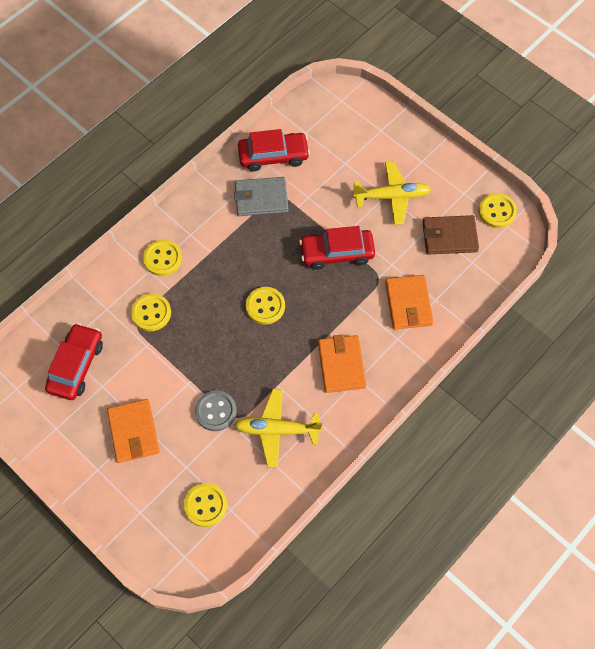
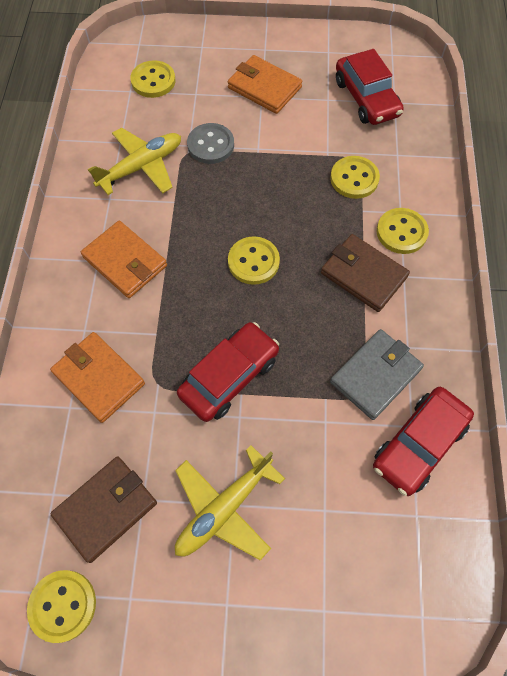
camera: 140 degrees right, 0 degrees up
none -> brown wallet [321,234,410,312]

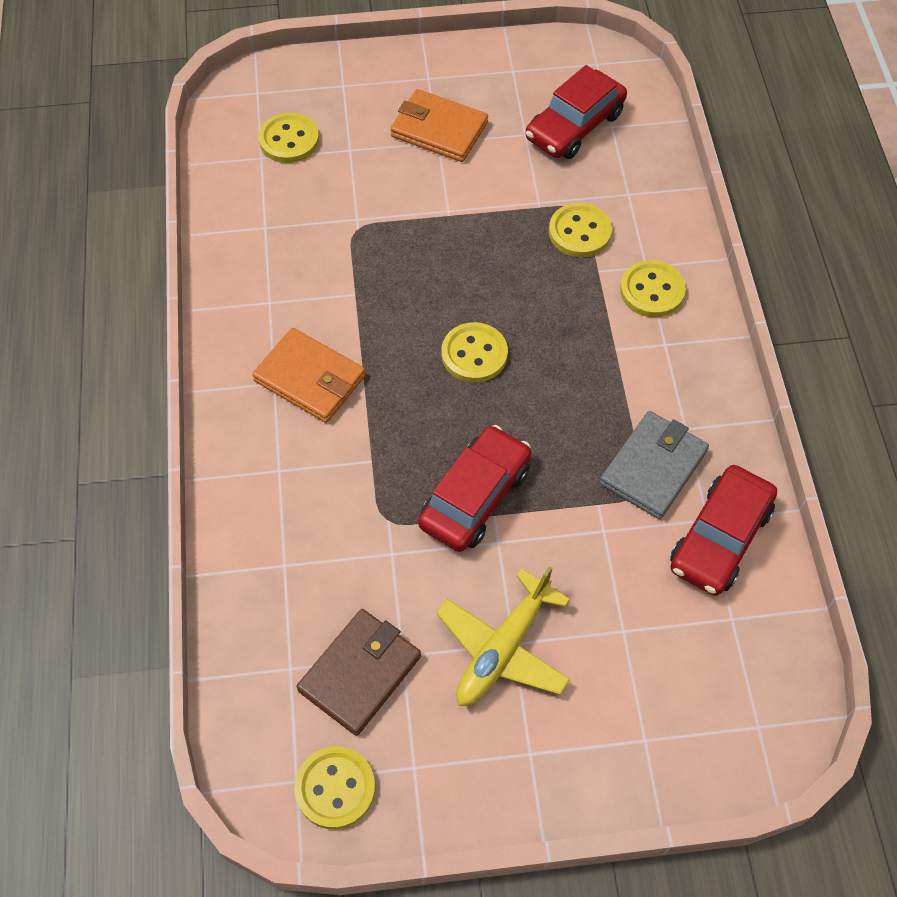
camera: 10 degrees left, 5 degrees down
orange wallet [50,332,145,423] -> none
yellow plane [88,128,181,195] -> none
grey button [187,123,234,164] -> none
brown wallet [321,234,410,312] -> none
red car [336,49,404,125] -> red car turned 75 degrees clockwise [525,65,627,159]

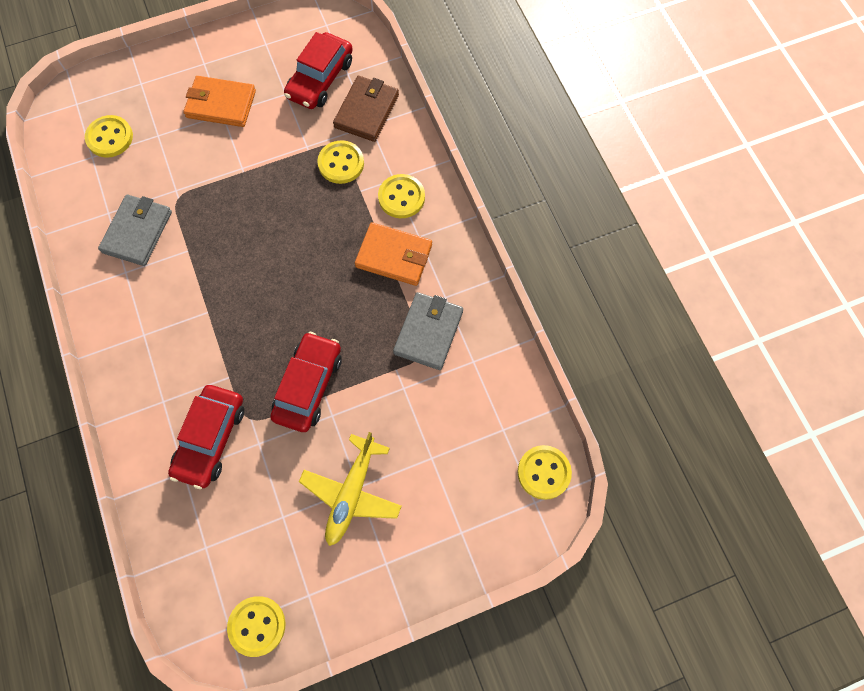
camera: 15 degrees left, 10 degrees up
orange wallet [252,328,366,423] -> orange wallet moved to [355,222,432,286]
brown wallet [296,609,421,736] -> brown wallet moved to [333,76,399,142]
yellow button [441,322,508,383] -> yellow button moved to [518,445,572,500]
red car [670,465,777,596] -> red car moved to [168,385,244,489]
none -> grey wallet [98,194,172,266]

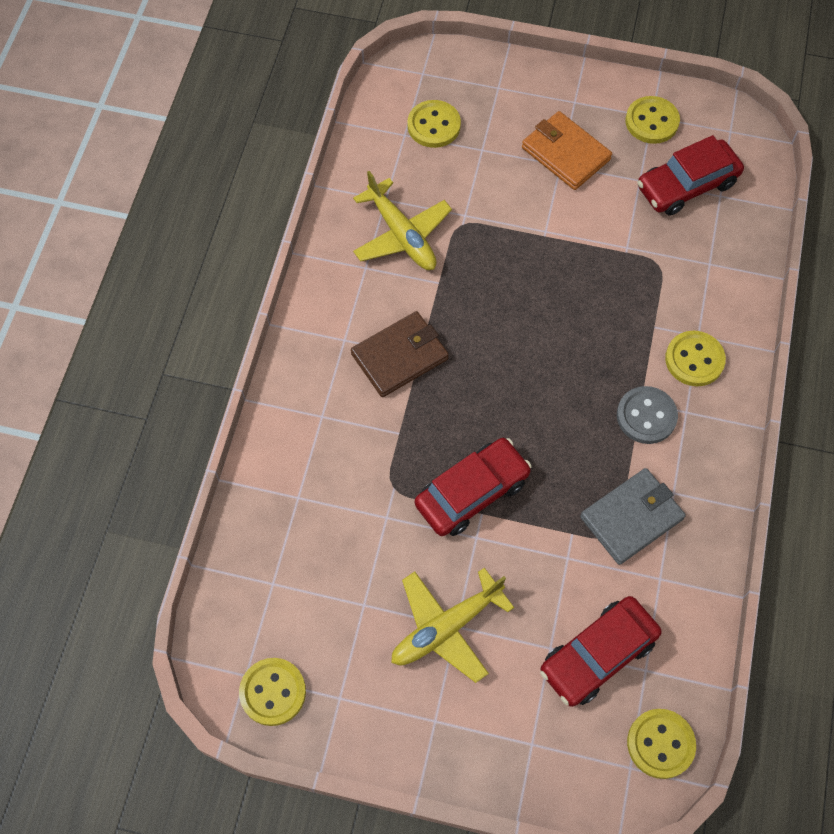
camera: 35 degrees right, 5 degrees down
grey wallet [98,194,172,266] -> yellow plane [353,171,452,270]
red car [168,385,244,489] -> red car moved to [540,596,661,707]
yellow button [317,140,364,184] -> yellow button moved to [626,96,680,144]
brown wallet [333,76,399,142] -> brown wallet moved to [351,311,449,397]
orange wallet [355,222,432,286] -> grey button [617,386,678,444]

